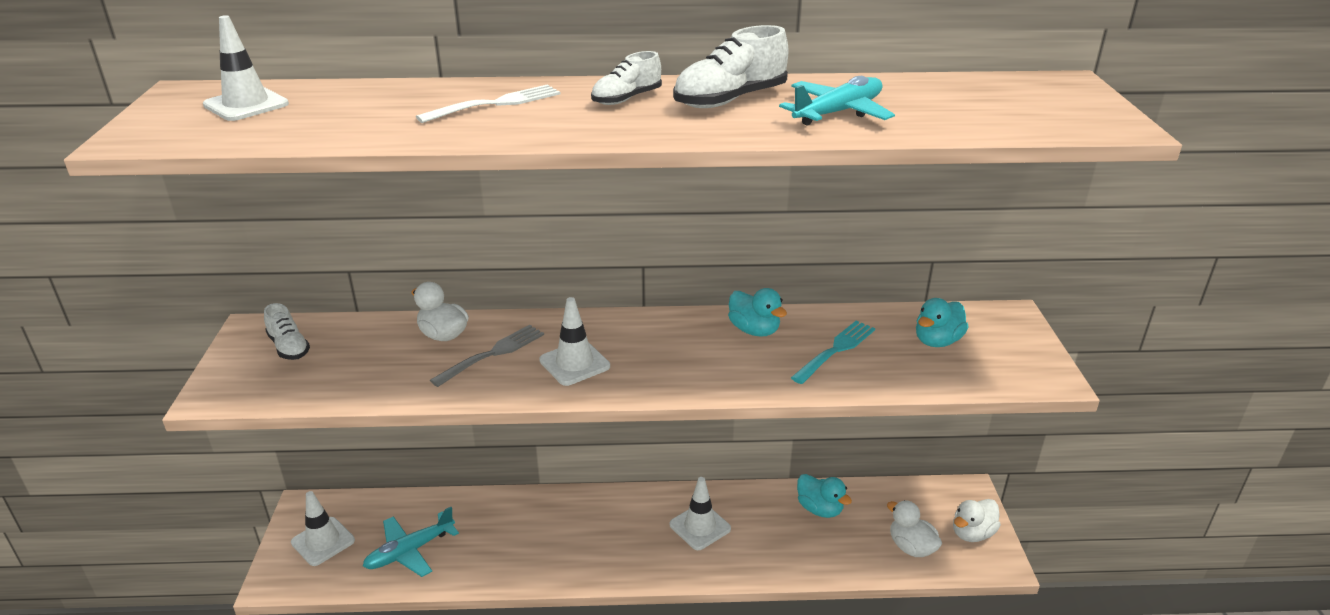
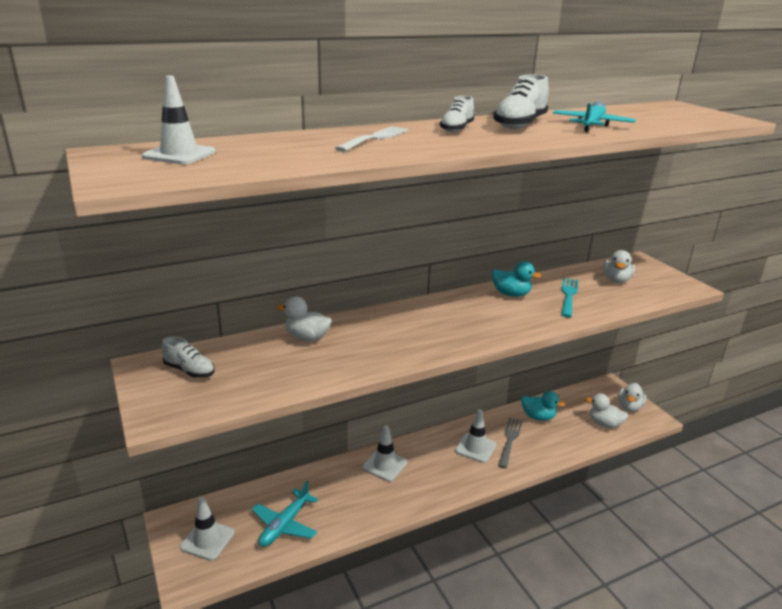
camera: 25 degrees left, 5 degrees down
grey fork [430,325,544,387] -> grey fork moved to [498,418,523,468]
white traffic cone [539,297,610,386] -> white traffic cone moved to [362,426,407,482]
turquoise duck [916,298,968,347] -> white duck [603,250,635,283]

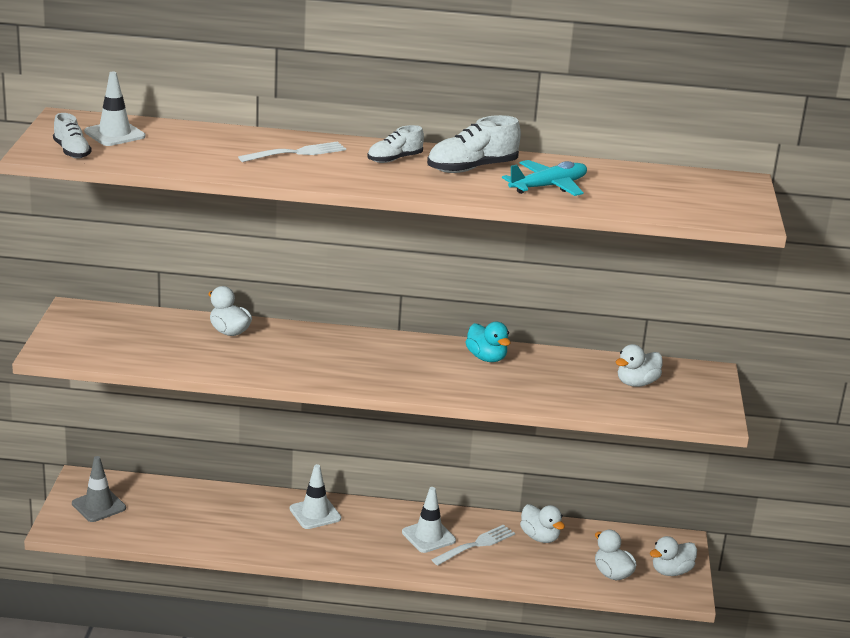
camera: 30 degrees right, 0 degrees up
white shoe [162,336,215,378] -> white shoe moved to [53,113,91,159]
white traffic cone [180,497,234,561] -> grey traffic cone [72,456,126,522]
turquoise plane [252,481,318,547] -> none
grey fork [498,418,523,468] -> white fork [431,524,515,565]
turquoise duck [521,391,565,421] -> white duck [520,504,565,543]
turquoise fork [562,278,578,317] -> none

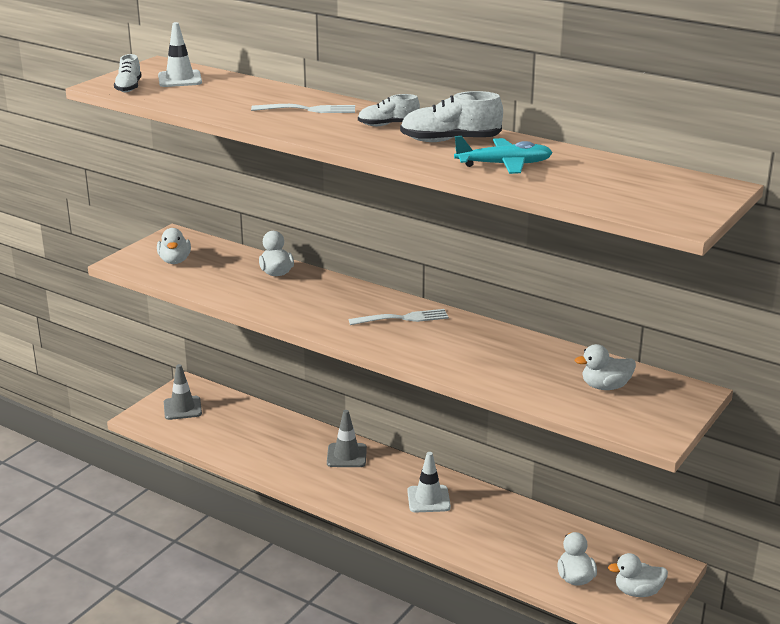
camera: 30 degrees right, 0 degrees up
white traffic cone [290,464,341,529] -> grey traffic cone [327,410,367,467]
white fork [431,524,515,565] -> white fork moved to [348,309,449,325]
turquoise duck [466,322,511,362] -> none
white duck [520,504,565,543] -> white duck moved to [157,228,191,264]

